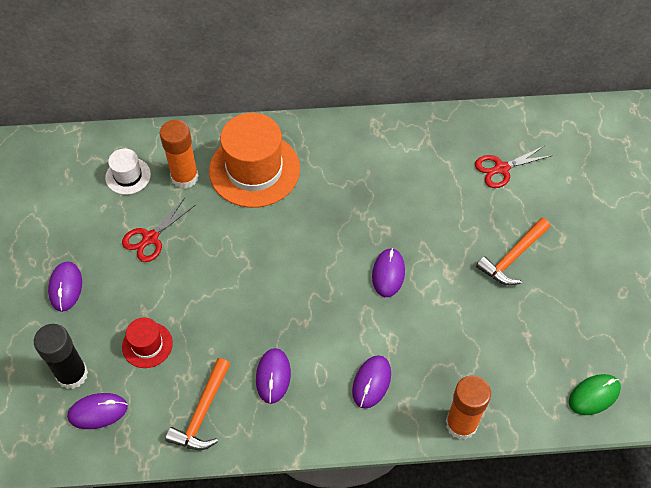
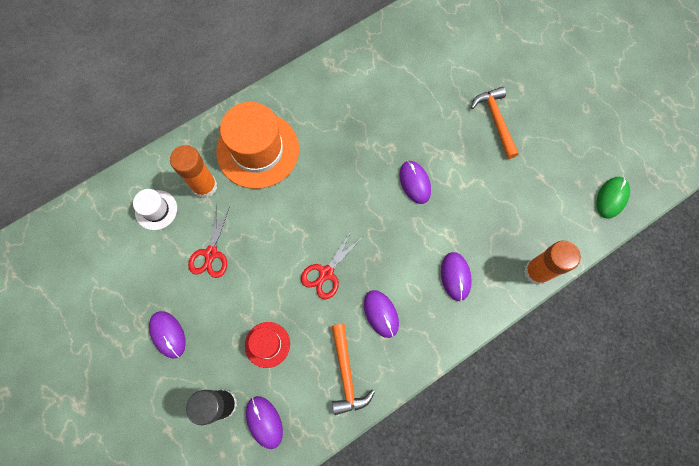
camera: 30 degrees left, 15 degrees up
purple mouse [67,393,128,429] -> purple mouse turned 75 degrees counterclockwise [246,396,283,449]
red scissors [475,146,553,188] -> red scissors moved to [301,229,362,300]
orange hammer [476,218,551,285] -> orange hammer turned 150 degrees clockwise [471,87,519,159]

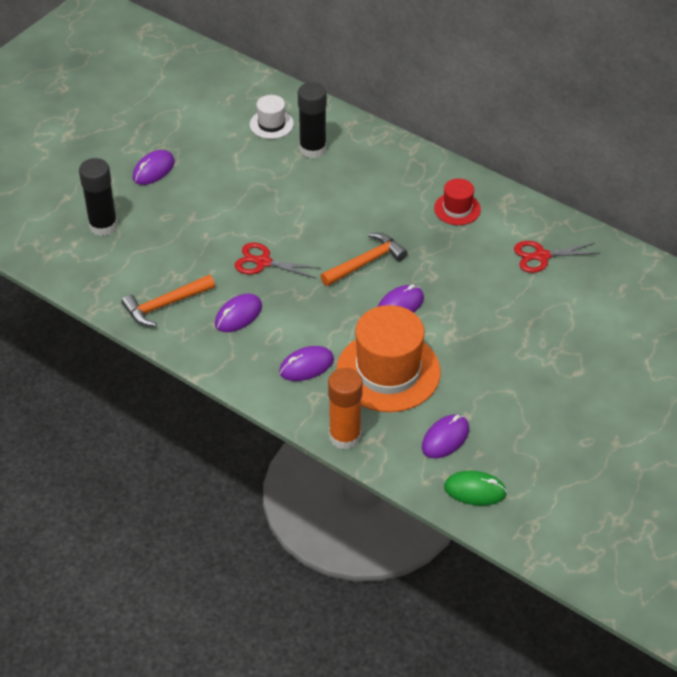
camera: 70 degrees right, 25 degrees down
orange glue stick [170,145,217,198] -> black glue stick [298,82,327,158]
red scissors [188,204,230,278] -> red scissors moved to [514,241,600,273]
orange hat [216,102,299,189] -> orange hat moved to [336,305,441,412]
red hat [245,322,290,368] -> red hat moved to [434,178,481,225]
purple mouse [246,396,283,449] -> purple mouse moved to [422,414,469,458]
orange hammer [471,87,519,159] -> orange hammer moved to [321,233,408,286]

